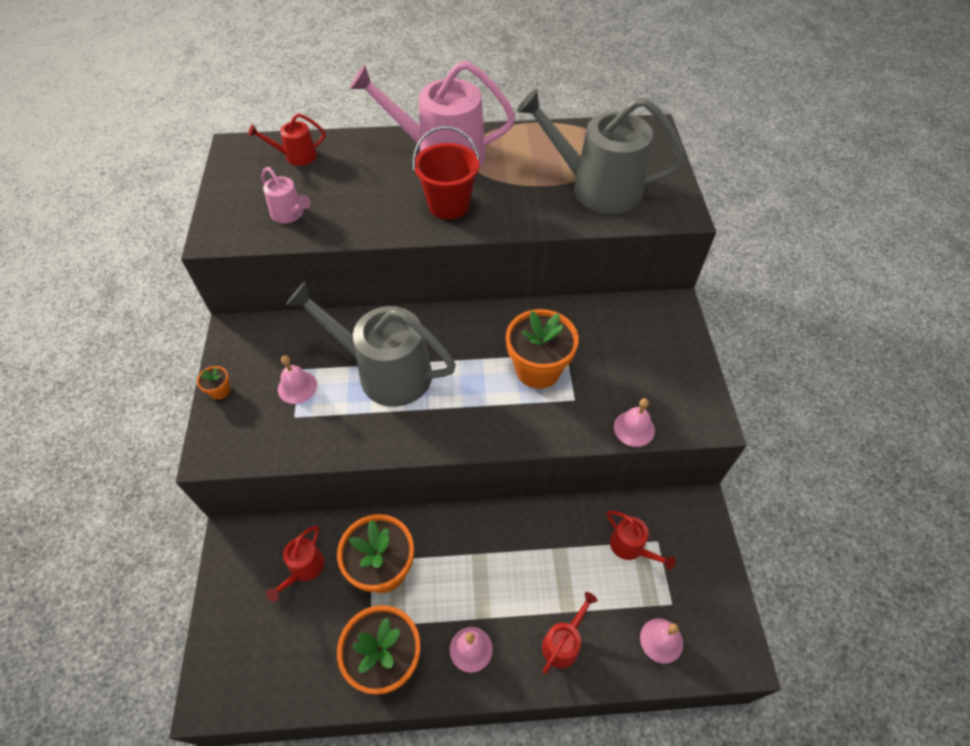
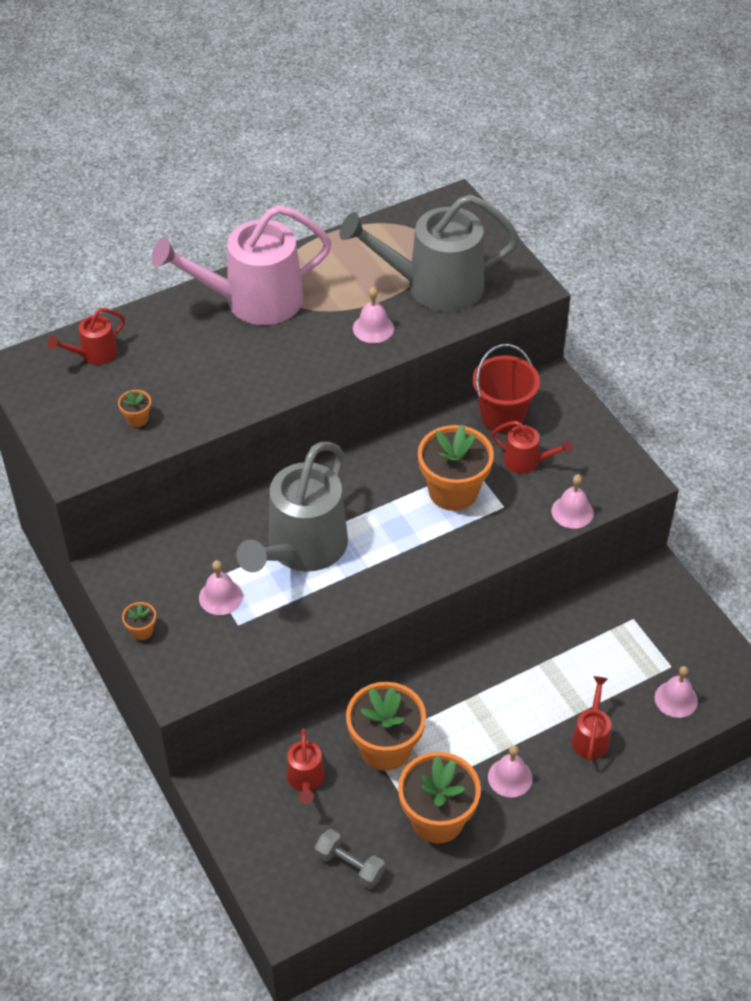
camera: 25 degrees left, 5 degrees down
pink watering can [261,167,310,223] -> orange flower pot [118,390,151,427]
grey watering can [286,282,456,407] -> grey watering can turned 60 degrees counterclockwise [236,442,348,572]
red bucket [413,126,480,220] -> red bucket moved to [472,344,540,433]
red watering can [607,511,676,570] -> red watering can moved to [492,421,573,474]
none -> grey dumbbell [315,829,385,889]
none -> pink bell [353,287,394,343]

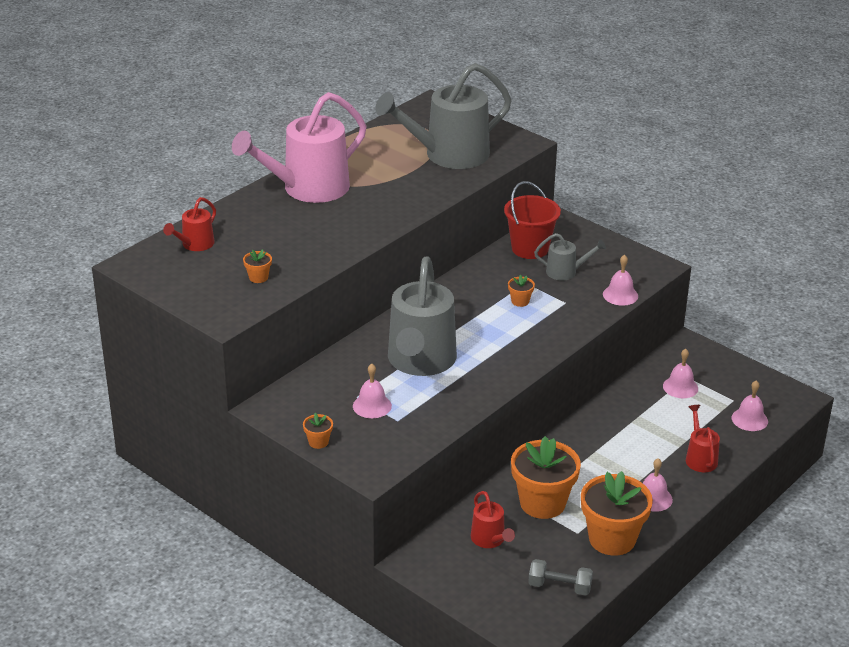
camera: 20 degrees left, 15 degrees down
pink bell [353,287,394,343] -> pink bell moved to [663,349,698,398]
orange flower pot [418,425,494,511] -> orange flower pot [508,275,535,307], size x0.42
red watering can [492,421,573,474] -> grey watering can [534,233,606,281]

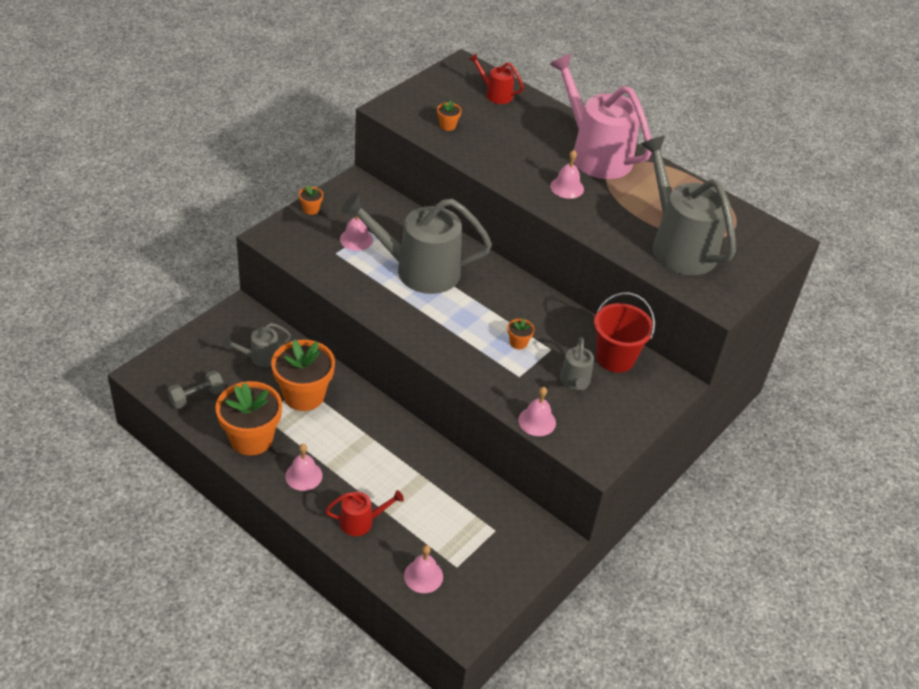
camera: 85 degrees right, 10 degrees up
red watering can [471,491,515,548] -> grey watering can [223,323,291,367]
grey dumbbell [528,559,593,596] -> grey dumbbell turned 45 degrees clockwise [167,371,225,409]
pink bell [663,349,698,398] -> pink bell moved to [550,150,584,199]

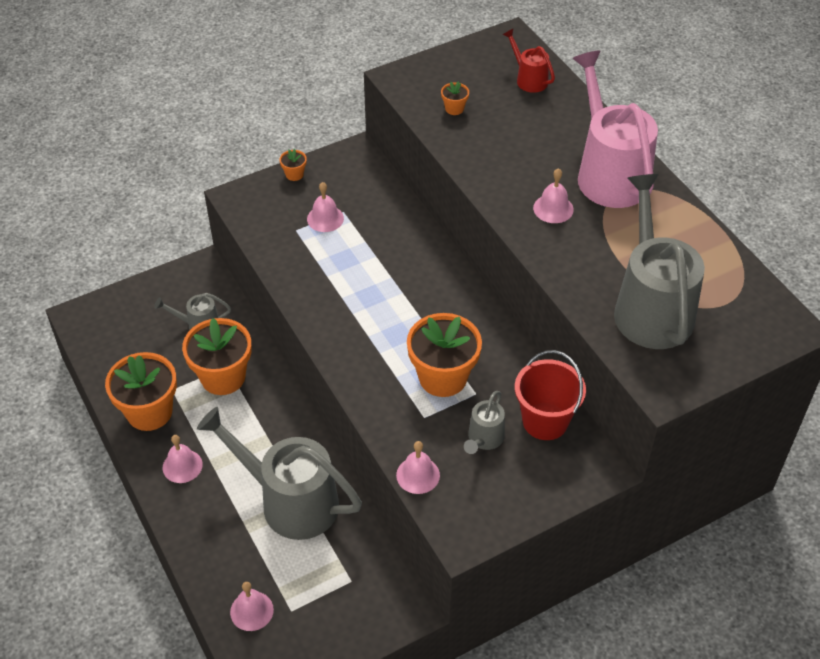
camera: 25 degrees right, 5 degrees up
grey dumbbell [167,371,225,409] -> none
red watering can [325,490,404,536] -> none
grey watering can [341,193,492,294] -> grey watering can moved to [197,407,362,540]
orange flower pot [508,319,535,350] -> orange flower pot [407,313,482,397], size x2.36

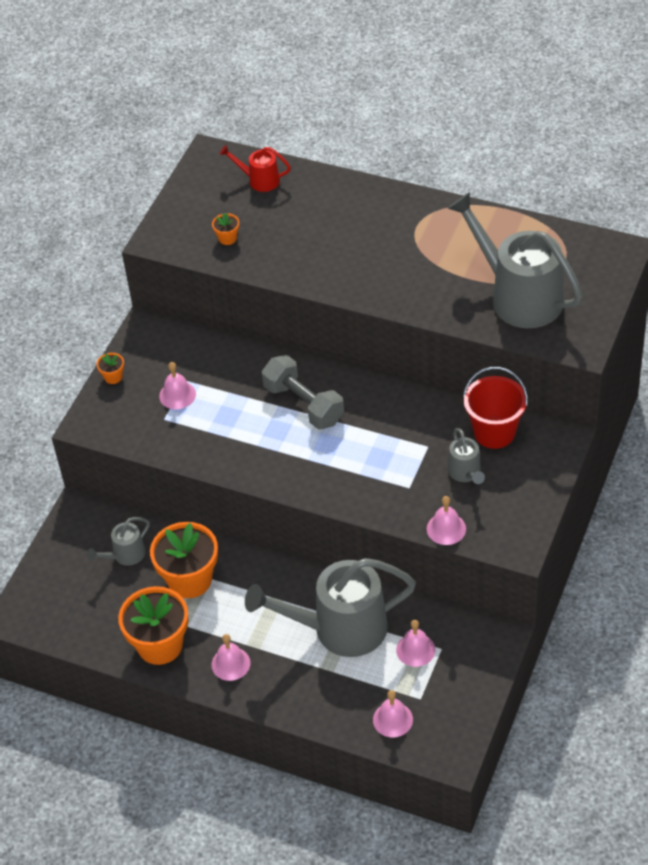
camera: 35 degrees left, 0 degrees up
orange flower pot [407,313,482,397] -> none
pink bell [533,168,574,223] -> pink bell moved to [396,620,435,667]
pink watering can [573,51,658,208] -> none
none -> grey dumbbell [262,355,344,429]

